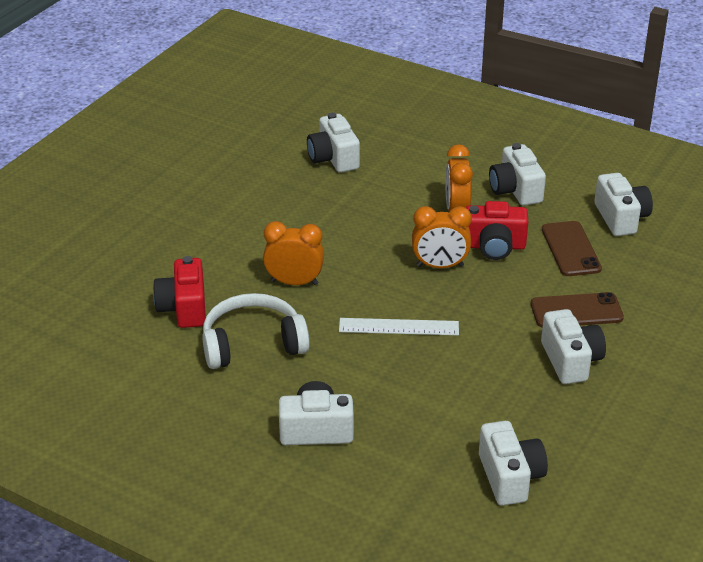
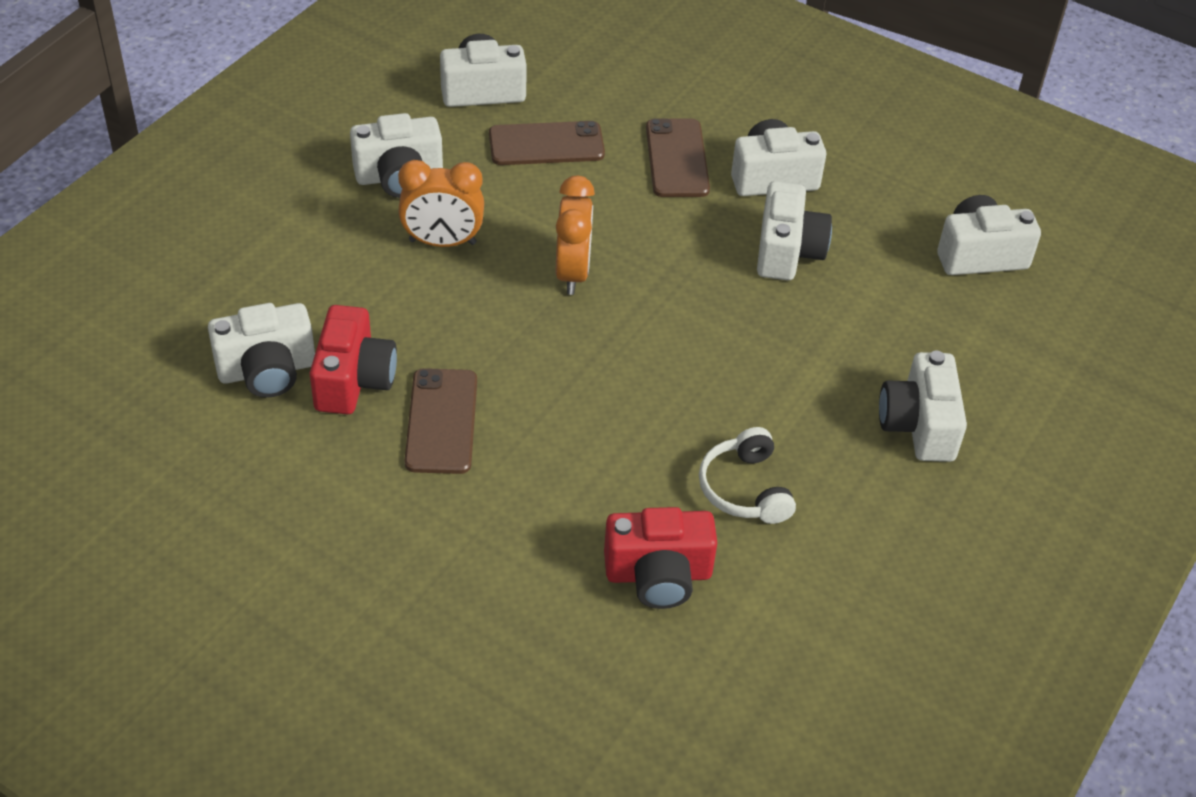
camera: 90 degrees left, 10 degrees up
white headphones [202,293,310,369] -> white headphones [699,427,796,524], size x0.65
orange clock [263,221,324,285] -> none
white ruler [339,318,459,335] -> none
red camera [466,201,528,260] -> red camera moved to [310,305,397,414]
none -> brown phone [405,368,477,474]
none -> white camera [757,181,832,280]

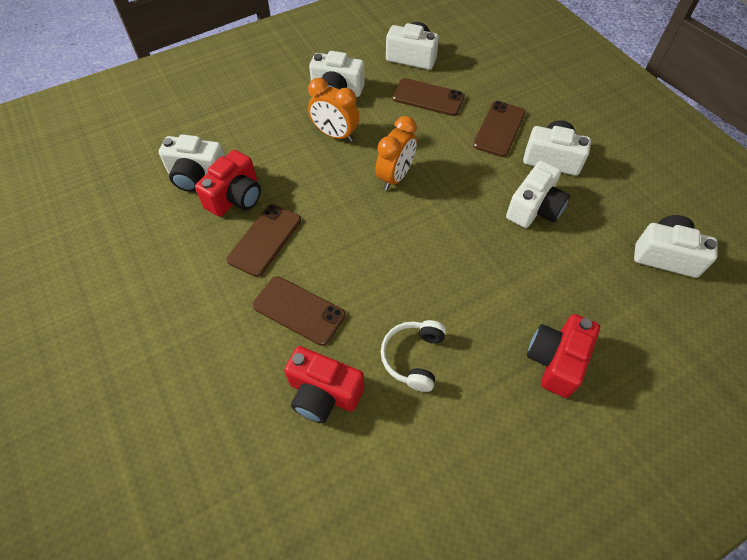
camera: 30 degrees right, 10 degrees up
white camera [879,350,967,462] -> red camera [527,314,600,398]
none -> brown phone [252,276,345,346]

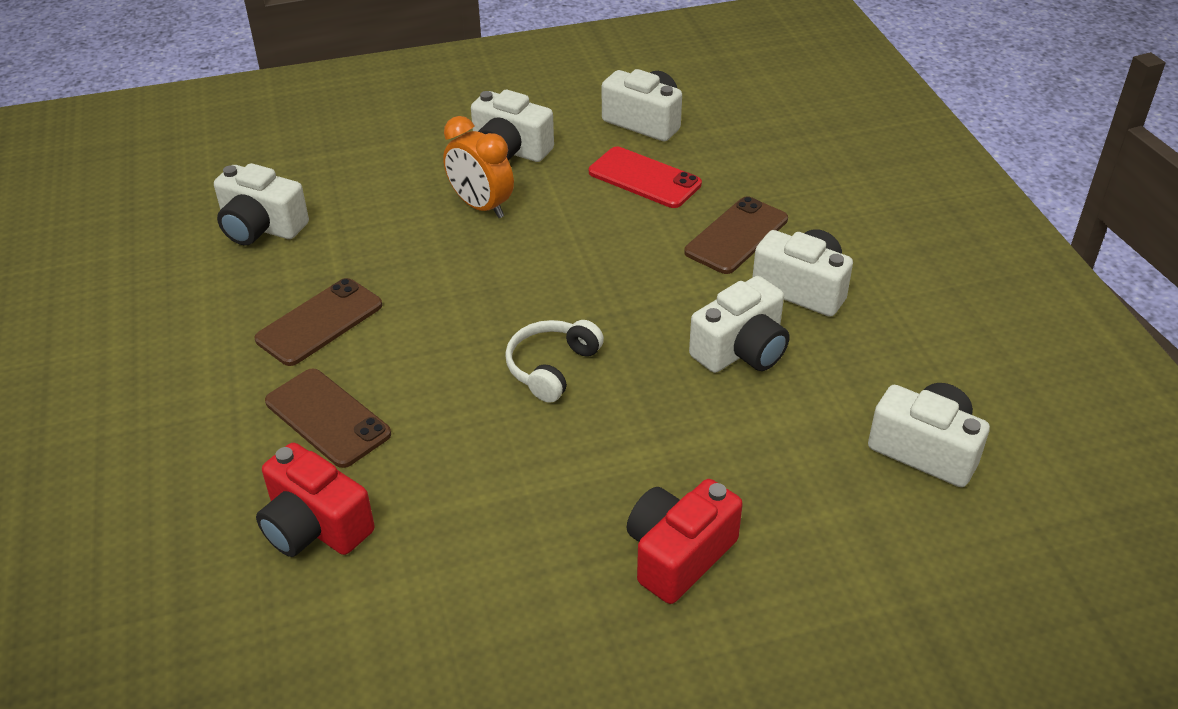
camera: 15 degrees right, 15 degrees down
red camera [195,150,261,217] -> none
orange clock [375,116,417,190] -> none
white headphones [381,320,446,392] -> white headphones moved to [505,320,604,403]
brown phone [392,78,465,116] -> red phone [589,147,702,208]

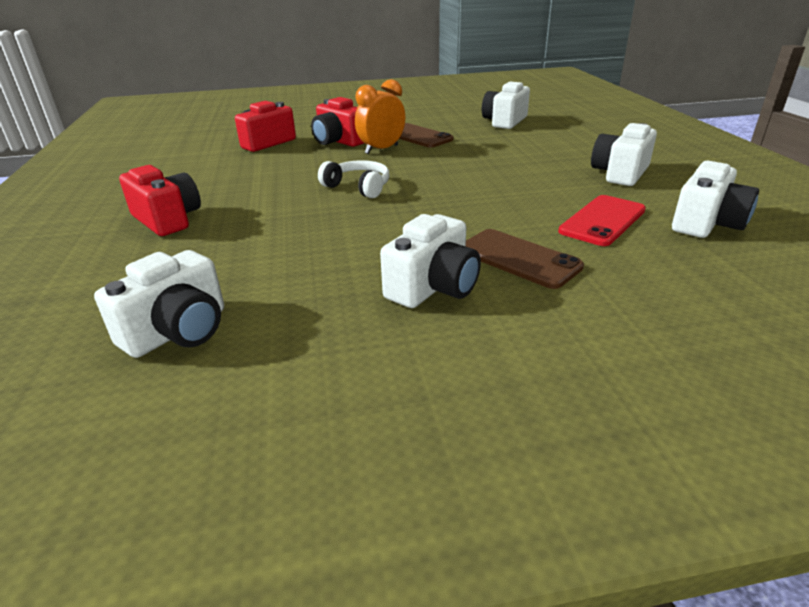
camera: 95 degrees right, 10 degrees down
brown phone [265,368,391,468] -> red camera [311,97,364,147]
orange clock [443,116,514,218] -> orange clock moved to [355,79,405,154]
white camera [689,276,789,373] -> none

